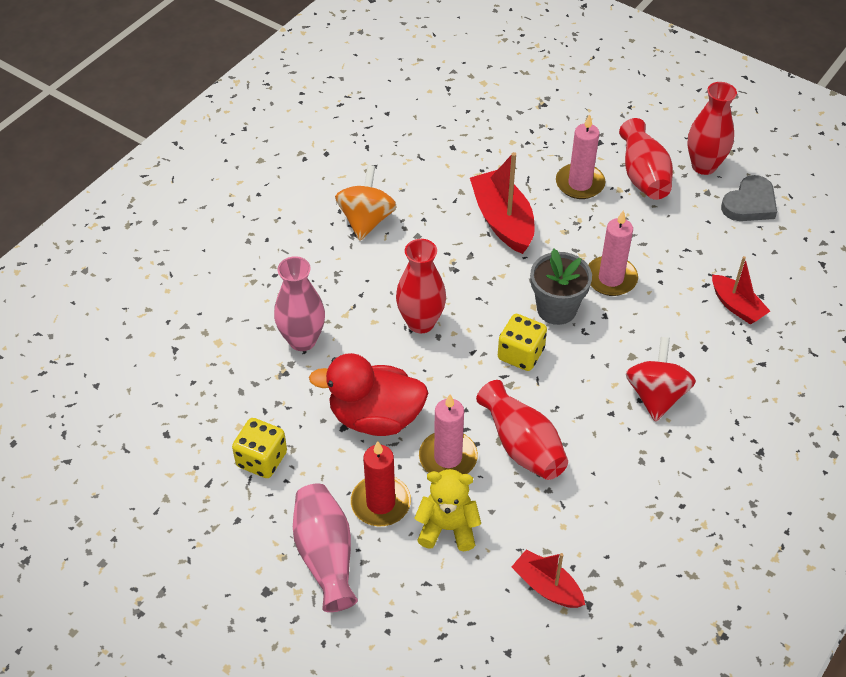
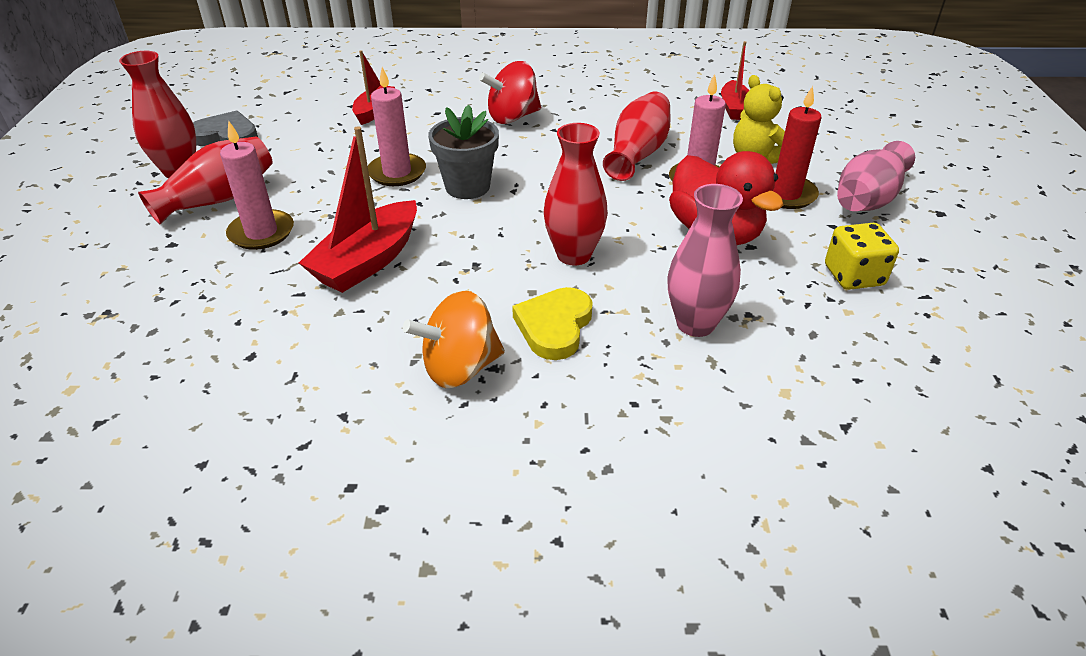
camera: 125 degrees left, 10 degrees down
yellow dice [498,314,547,371] -> none
none -> yellow heart [512,287,593,360]

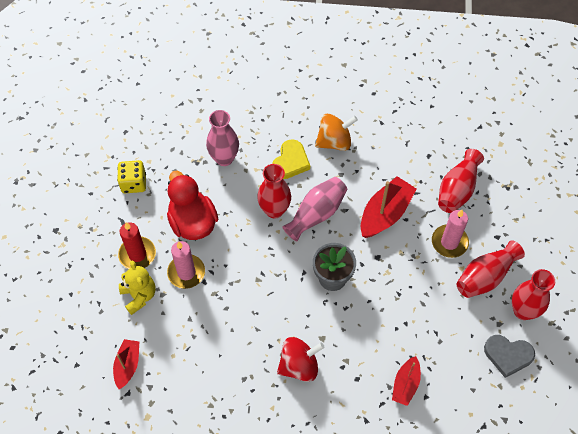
camera: 175 degrees left, 20 degrees up
pink candle [368,67,426,186] -> none
red vase [603,92,671,181] -> red vase moved to [438,149,484,213]
pink vase [837,141,915,211] -> pink vase moved to [282,177,347,241]

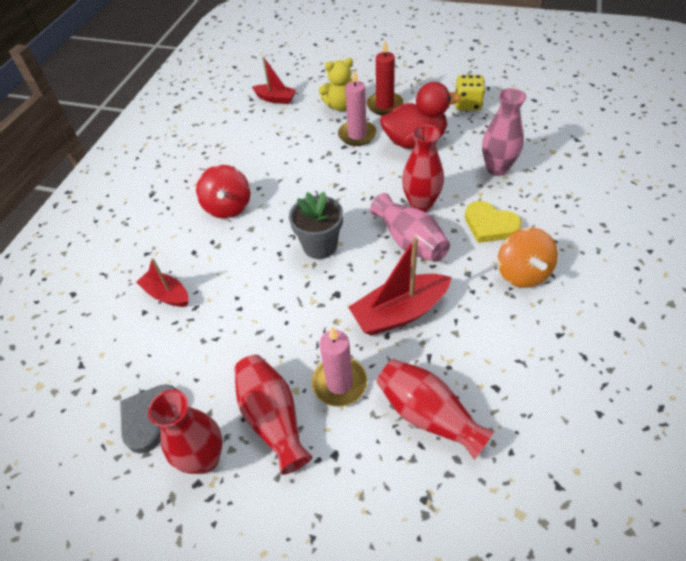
camera: 105 degrees right, 10 degrees down
red boat [361,176,416,238] -> red boat turned 105 degrees clockwise [348,237,452,336]

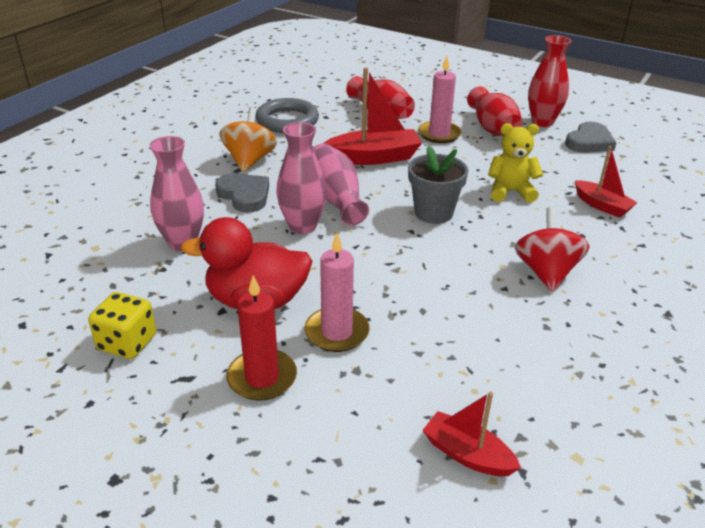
camera: 170 degrees left, 15 degrees down
yellow teddy bear [319,58,353,111] -> yellow teddy bear moved to [488,123,543,203]
red vase [402,124,444,212] -> pink vase [276,122,327,234]
yellow heart [465,201,522,243] -> grey heart [215,174,269,213]
none -> grey ring [256,98,319,133]

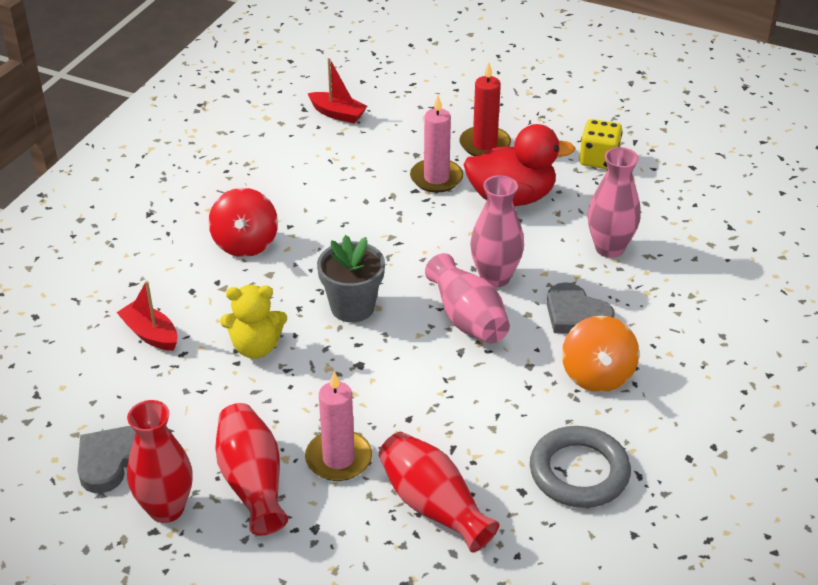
camera: 175 degrees right, 5 degrees up
red boat [324,67,422,165] -> none

